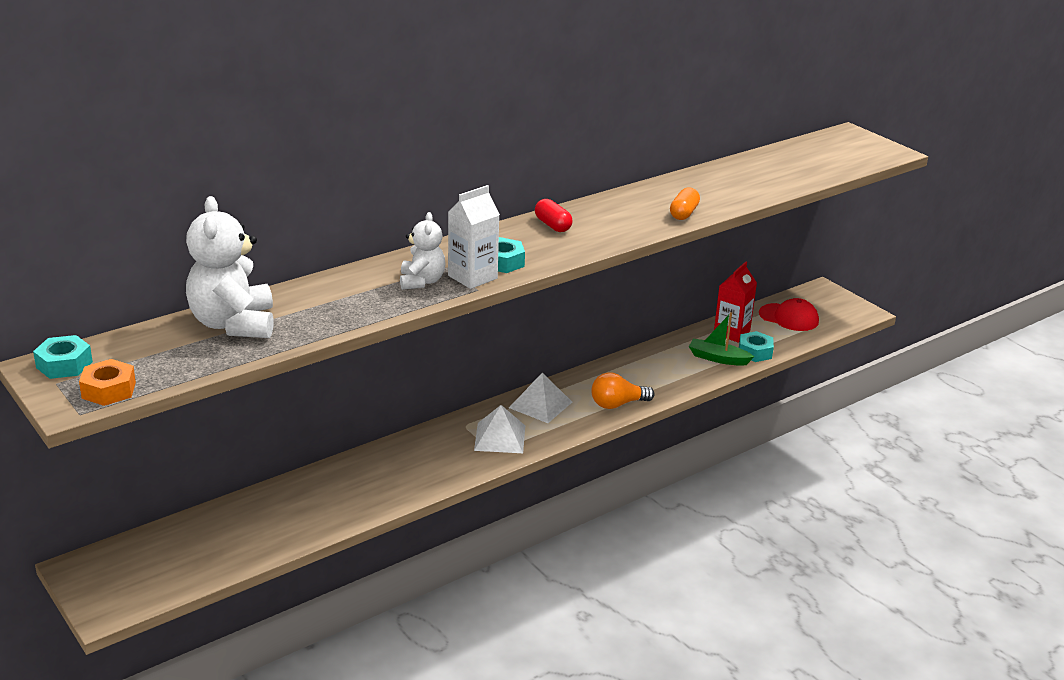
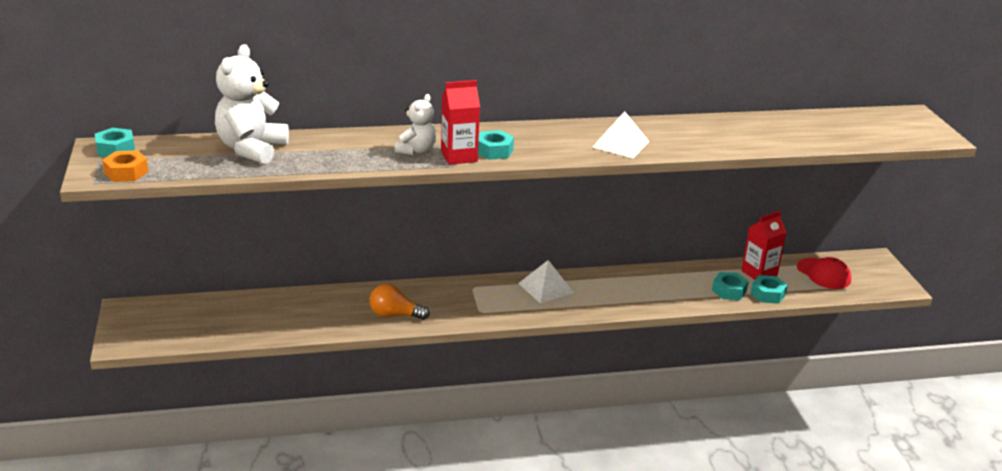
camera: 25 degrees right, 0 degrees up
white carton [448,185,500,289] -> red carton [441,80,480,165]
white pyramid [474,405,525,453] -> white pyramid moved to [592,111,650,158]
red capsule [535,199,573,232] -> none
orange light bulb [591,372,654,409] -> orange light bulb moved to [369,284,430,320]
orange capsule [670,187,700,220] -> none
green boat [689,312,754,366] -> turquoise nut [712,272,749,300]

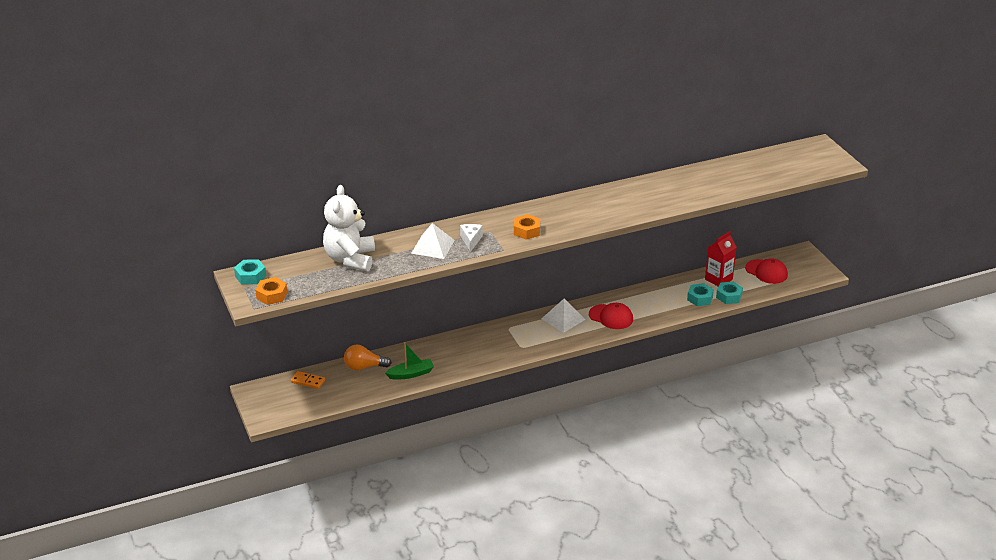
camera: 10 degrees left, 5 degrees up
orange light bulb [369,284,430,320] -> orange light bulb moved to [344,345,392,370]
white teddy bear [395,94,436,155] -> white cheese [460,224,483,252]
red carton [441,80,480,165] -> none
turquoise nut [478,130,514,160] -> orange nut [514,214,540,240]
white pyramid [592,111,650,158] -> white pyramid moved to [411,223,455,259]
none -> orange domino [291,371,325,389]
none -> green boat [385,342,434,380]
none -> red cap [589,303,633,329]

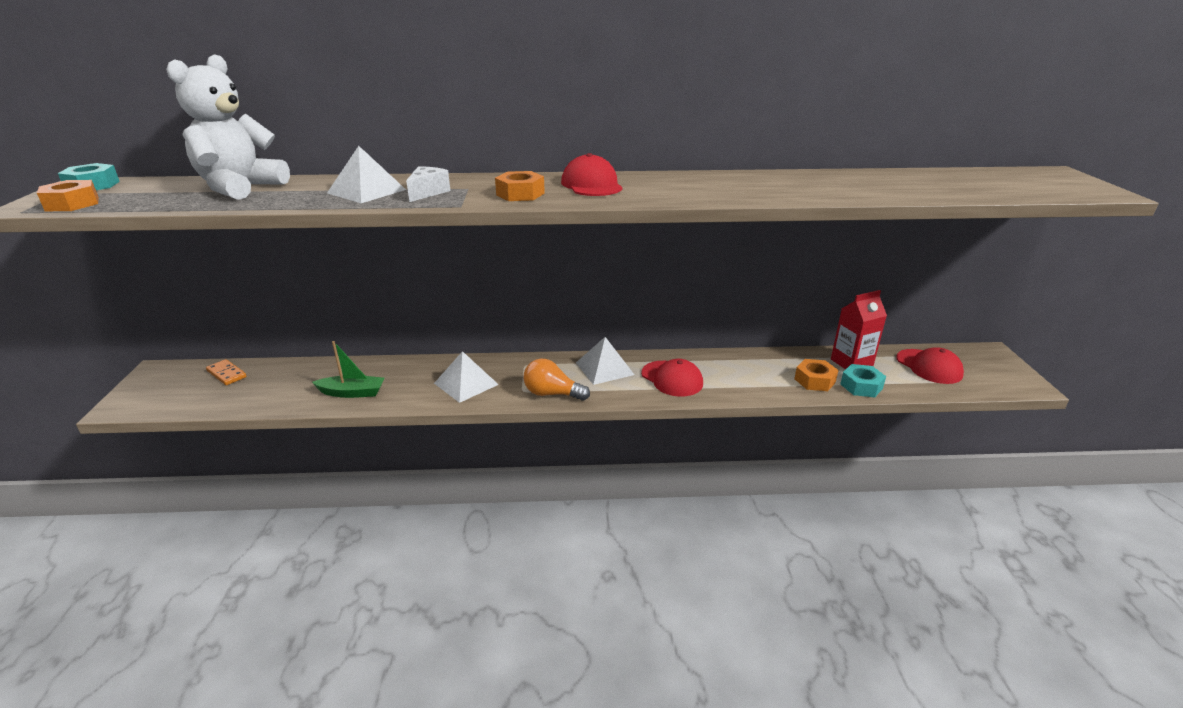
camera: 20 degrees right, 5 degrees down
orange light bulb [344,345,392,370] -> orange light bulb moved to [524,359,590,401]
turquoise nut [687,283,714,306] -> orange nut [794,359,839,391]
none -> white pyramid [434,351,499,403]
none -> red cap [561,153,623,196]

